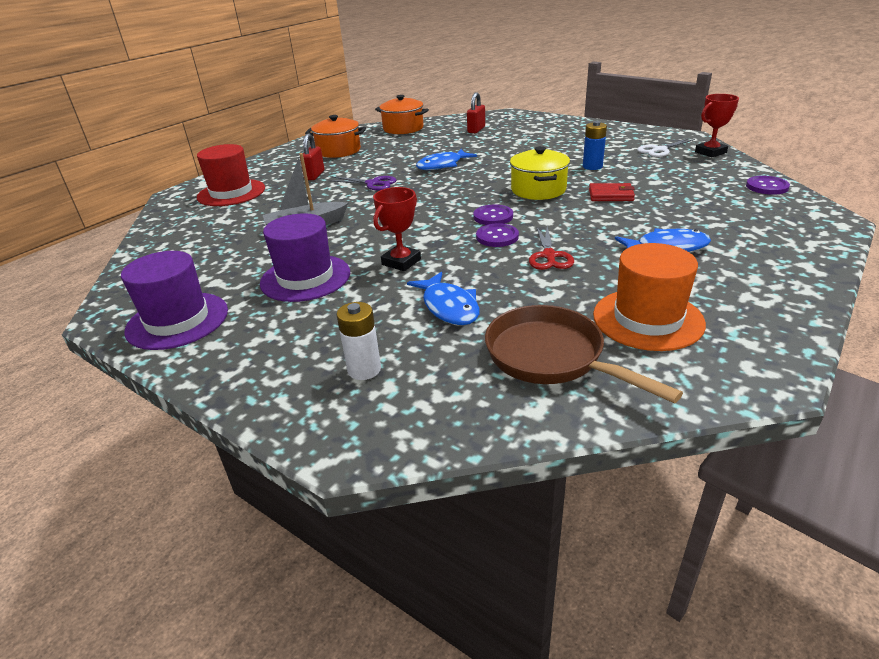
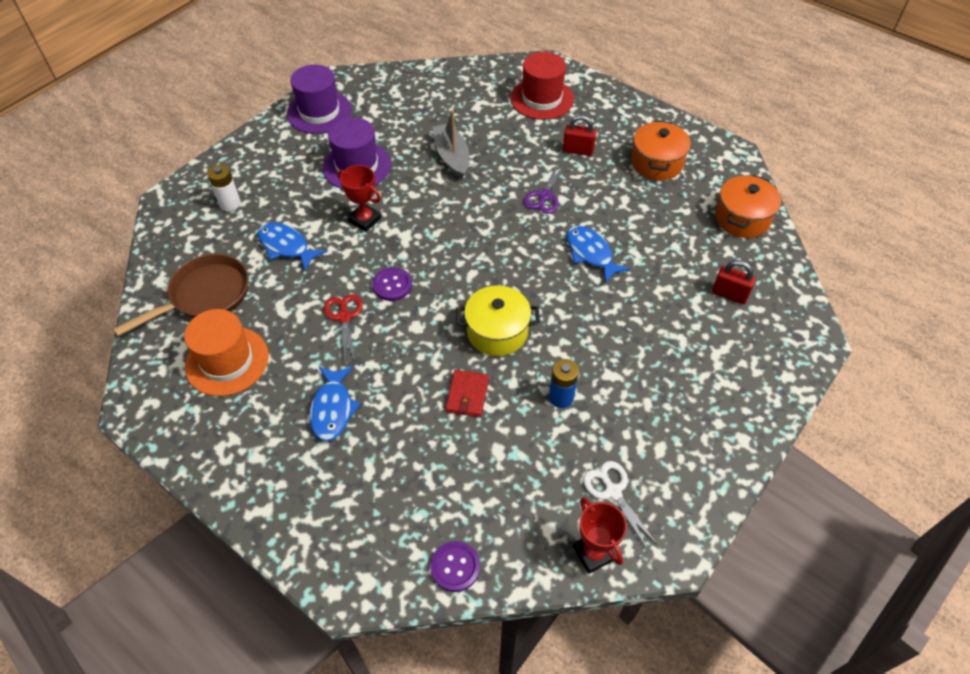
camera: 90 degrees right, 20 degrees up
blue fish [407,272,480,325] -> blue fish turned 60 degrees clockwise [258,222,327,271]
purple button [473,205,513,225] -> none
red scissors [529,227,574,270] -> red scissors turned 75 degrees clockwise [324,294,363,363]

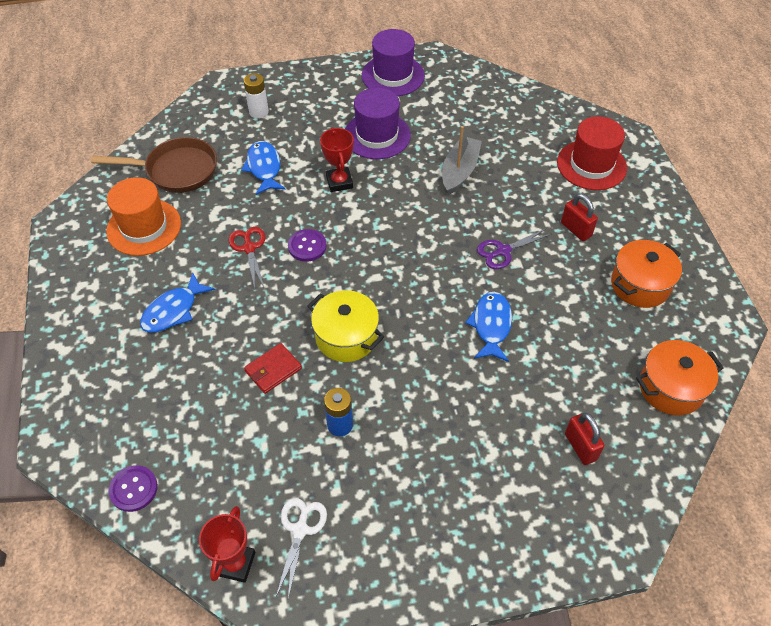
camera: 40 degrees right, 0 degrees up
red scissors [324,294,363,363] -> red scissors turned 45 degrees counterclockwise [229,227,265,289]

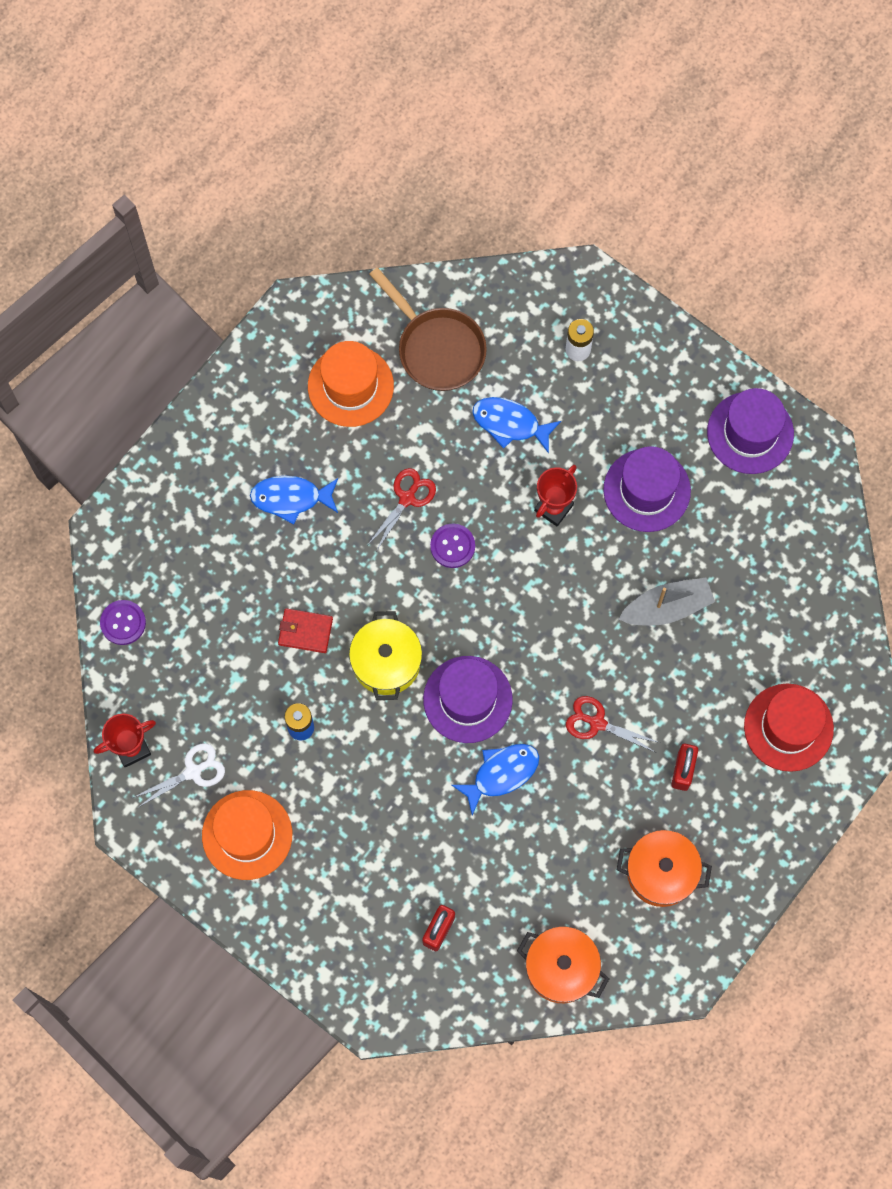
camera: 50 degrees right, 20 degrees up
blue fish [241,141,285,195] -> blue fish turned 105 degrees counterclockwise [472,397,561,454]
purple scissors [477,228,552,269] -> red scissors [566,696,660,752]
none -> orange hat [202,790,292,880]
none -> purple hat [423,656,513,743]

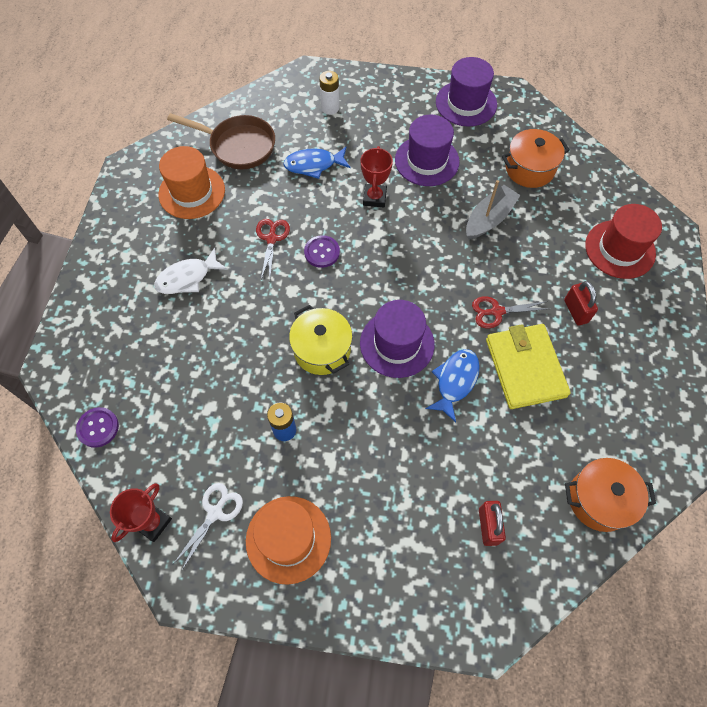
camera: 30 degrees left, 10 degrees down
blue fish [250,476,338,524] -> white fish [154,248,228,294]
red wallet [278,608,333,653] -> none
orange pot [617,830,712,907] -> orange pot moved to [502,129,570,188]
none -> yellow wallet [486,324,571,409]

